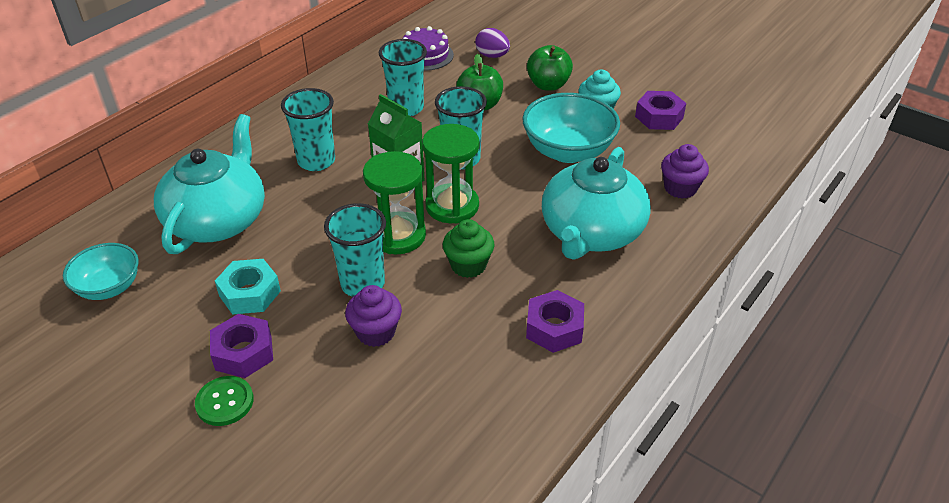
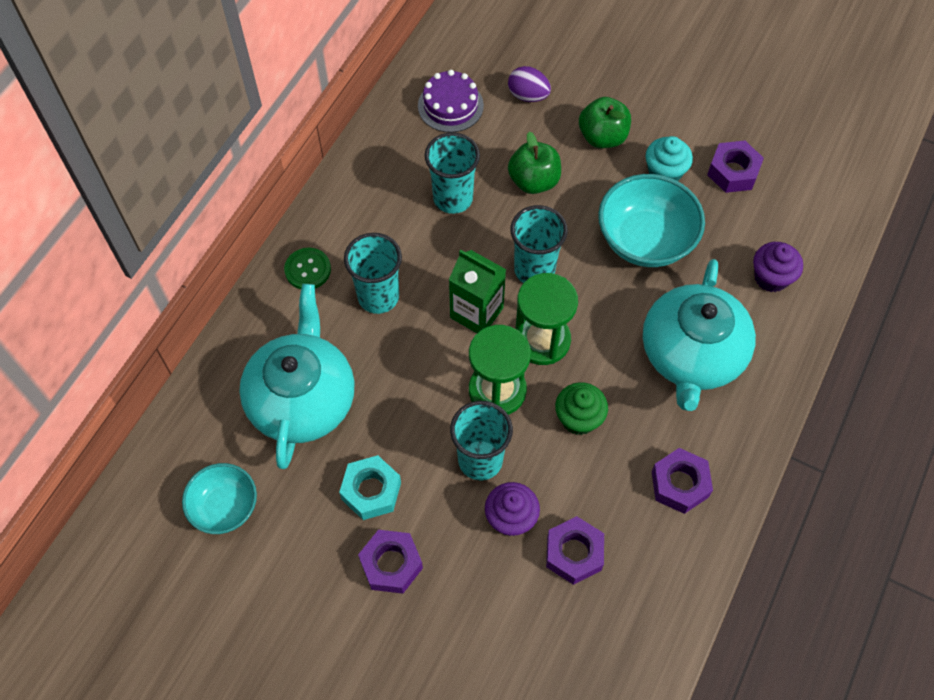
camera: 10 degrees left, 20 degrees up
green button [195,376,254,426] -> green button moved to [284,248,331,289]
none -> purple nut [546,516,604,585]

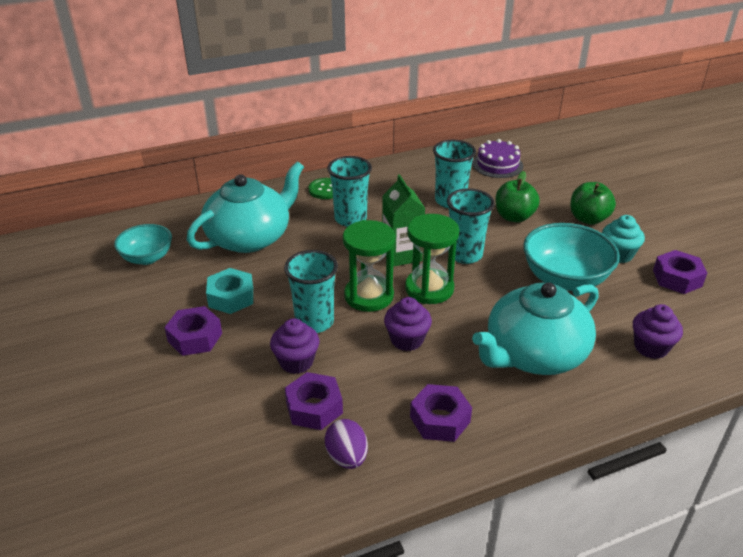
camera: 40 degrees right, 25 degrees down
purple egg [508,66,551,102] -> purple egg moved to [325,419,368,469]
green cupcake [555,382,608,435] -> purple cupcake [384,297,432,351]

